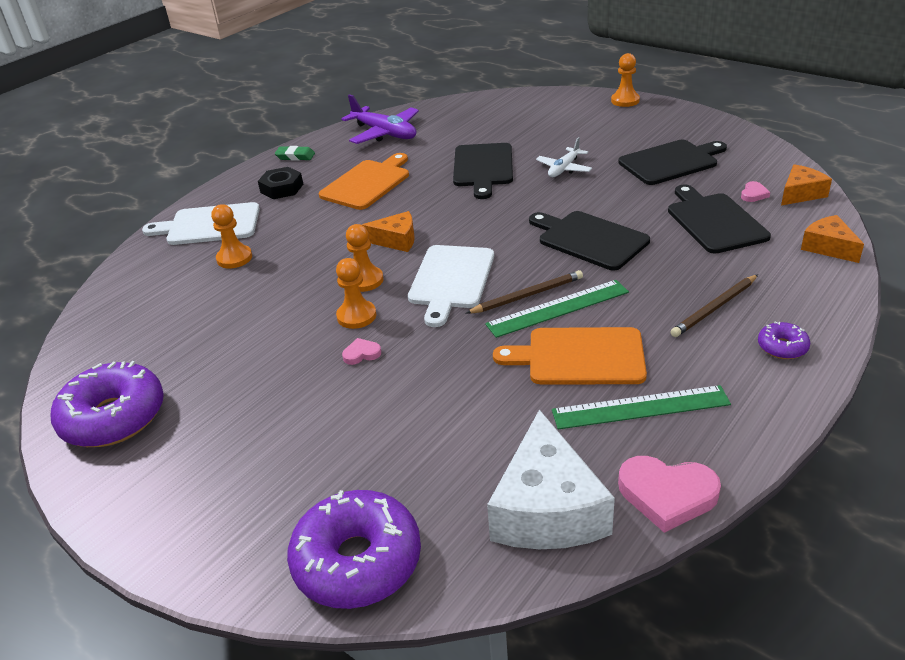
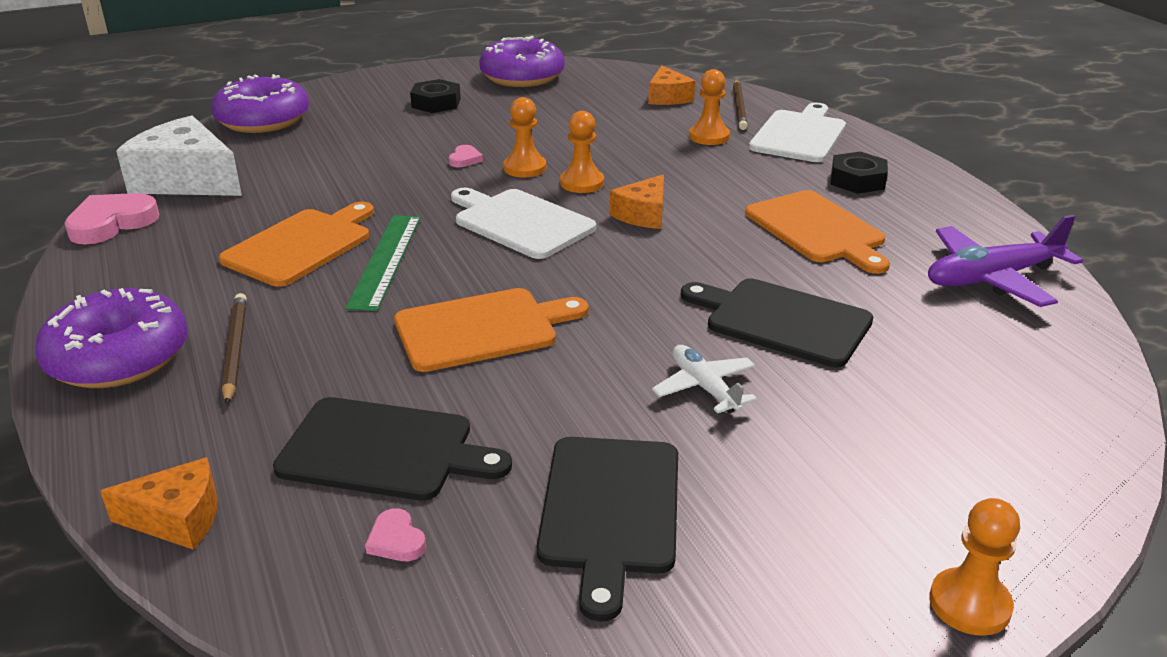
camera: 115 degrees right, 5 degrees down
green eraser [275,146,315,161] -> none
brown pencil [465,270,583,314] -> brown pencil moved to [733,80,748,130]
black cutting board [529,211,650,270] -> orange cutting board [394,288,589,372]
green ruler [552,385,731,429] -> none
purple donut [758,322,810,359] -> purple donut [35,288,188,388], size x2.16
orange cheese [781,164,832,206] -> orange cheese moved to [648,65,695,105]
none -> black nut [410,79,461,113]

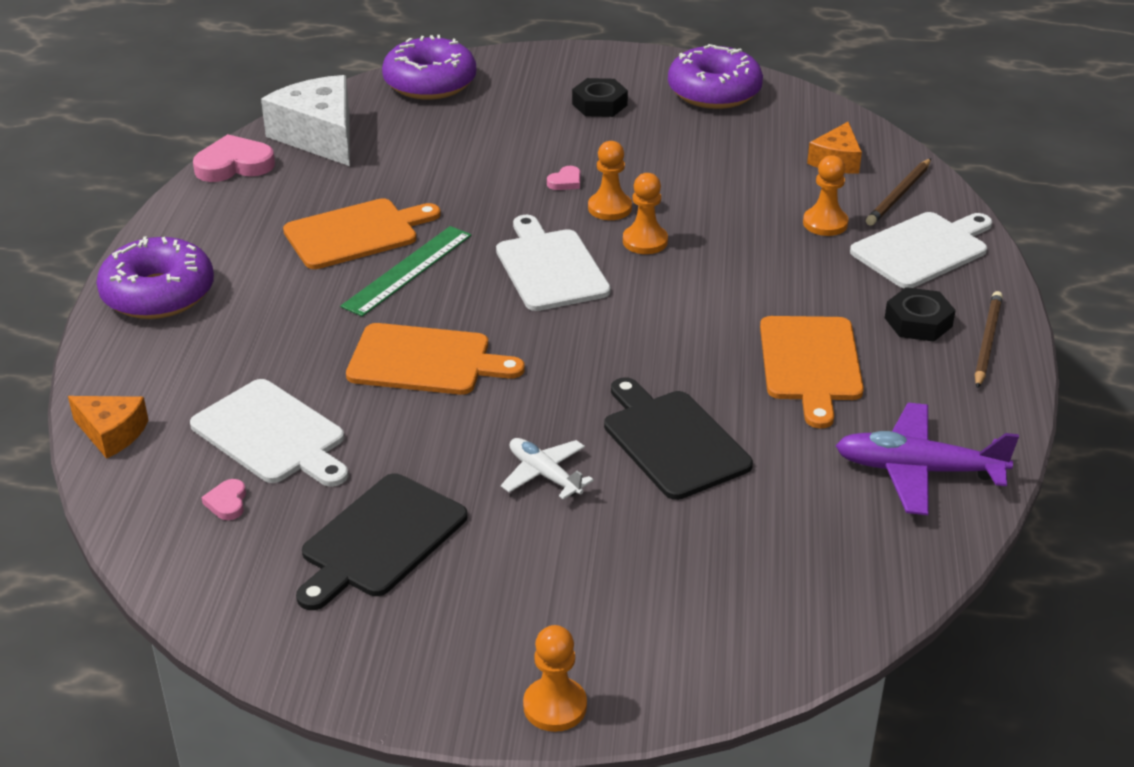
camera: 30 degrees right, 5 degrees up
brown pencil [222,293,247,405] -> brown pencil moved to [975,291,1003,389]
black cutting board [273,397,512,501] -> white cutting board [190,379,348,487]
orange cheese [610,174,664,229] -> none
white plane [652,345,757,413] -> white plane turned 45 degrees counterclockwise [501,438,594,500]

